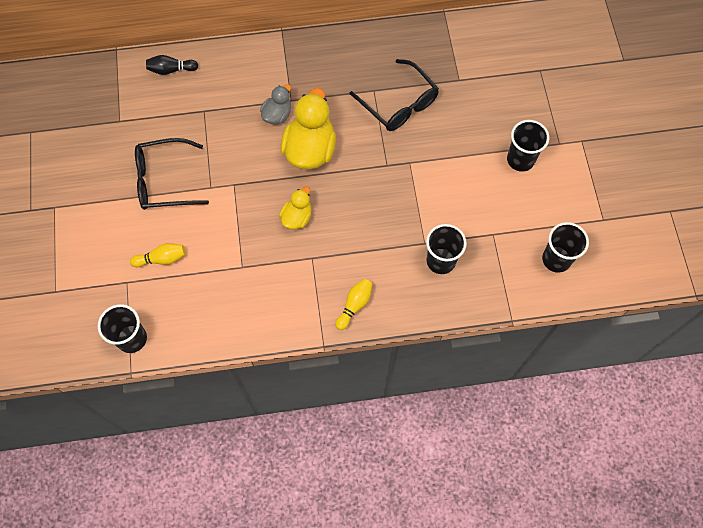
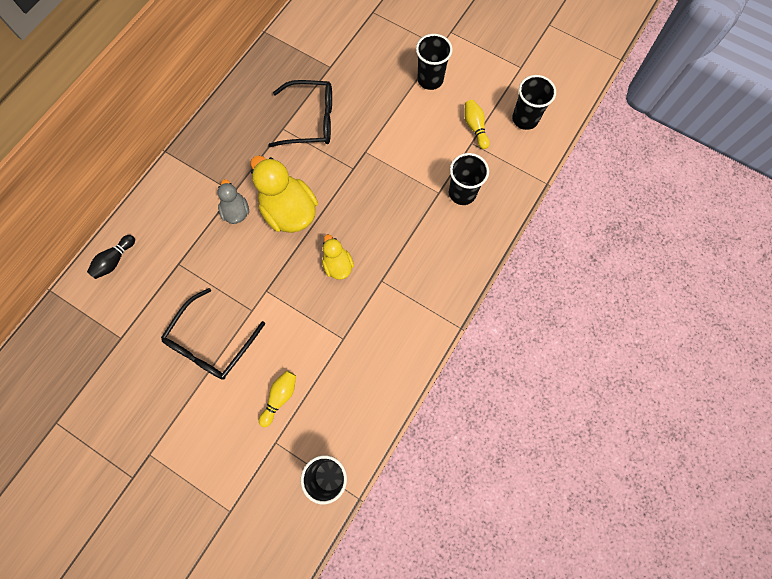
camera: 50 degrees left, 5 degrees up
yellow bowling pin [335,278,372,330] -> yellow bowling pin moved to [464,100,490,149]

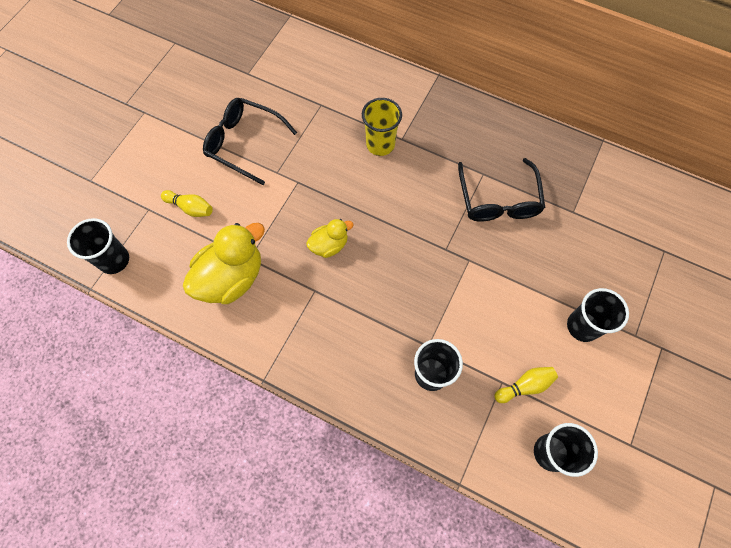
camera: 85 degrees right, 5 degrees down
black bowling pin [87,235,135,279] -> none
grey duck [217,179,249,224] -> yellow cup [362,98,402,156]
yellow duck [251,155,318,233] -> yellow duck moved to [183,223,265,304]

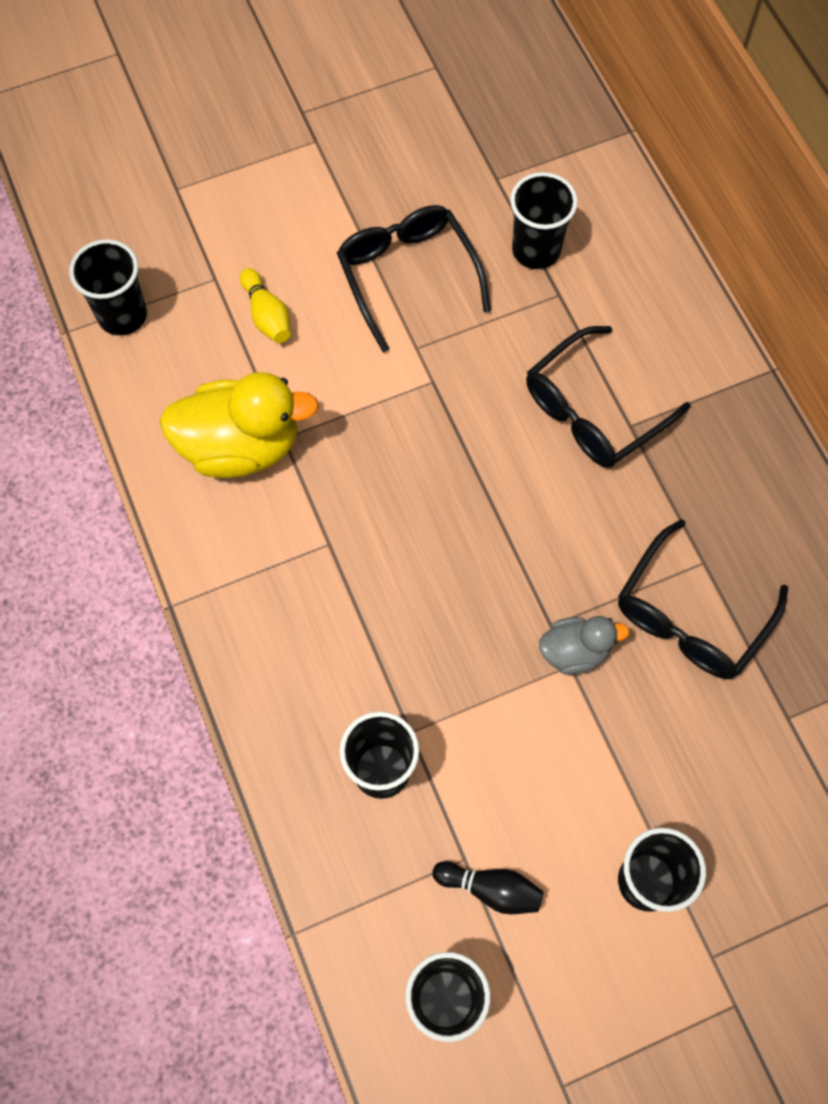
camera: 40 degrees right, 0 degrees up
yellow duck [306,219,354,258] -> none
yellow cup [362,98,402,156] -> black glasses [526,326,691,468]
yellow bowling pin [494,367,558,403] -> black bowling pin [432,861,543,914]
none -> black cup [510,172,578,269]
none -> grey duck [539,616,630,675]

